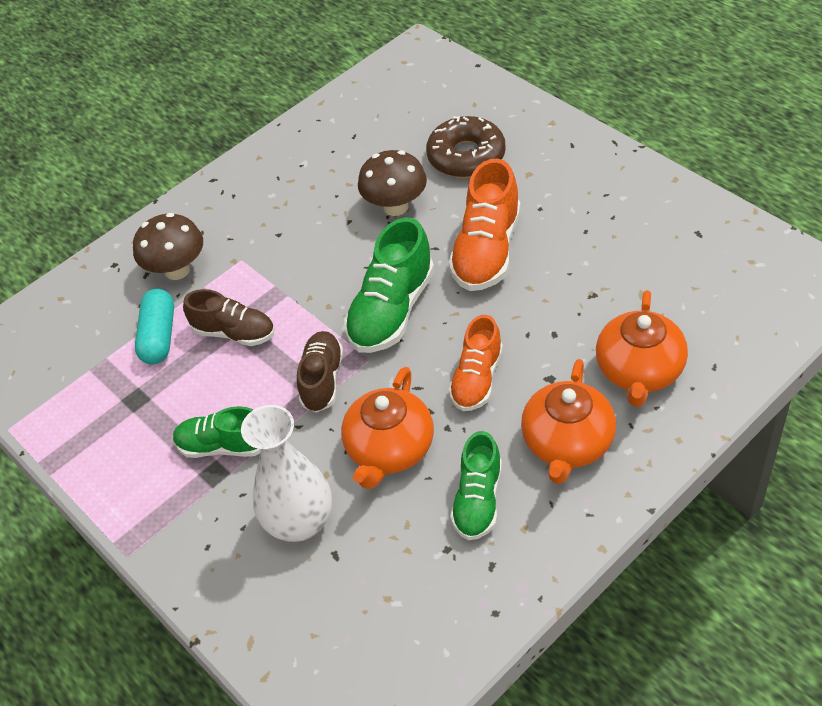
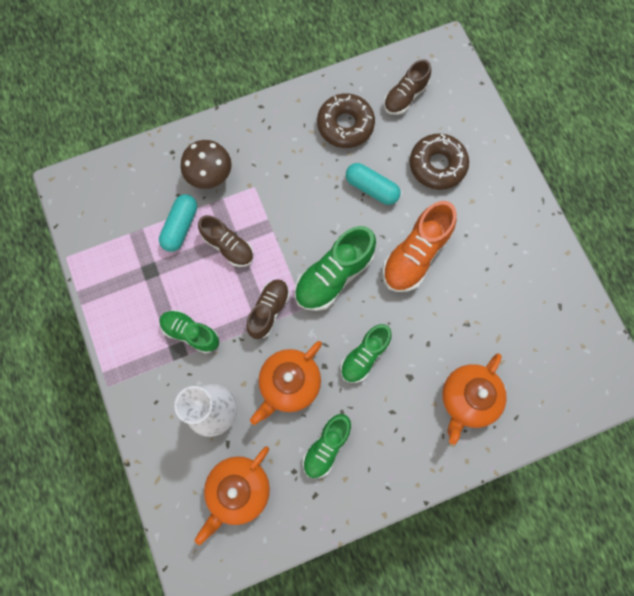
camera: 15 degrees right, 25 degrees up
brown mushroom [358,150,427,216] -> turquoise capsule [346,163,401,205]
orange shoe [448,315,503,411] -> green shoe [340,324,392,383]
orange teapot [521,359,616,484] -> orange teapot moved to [195,446,270,545]
none -> brown donut [317,93,375,148]
none -> brown shoe [384,59,431,115]

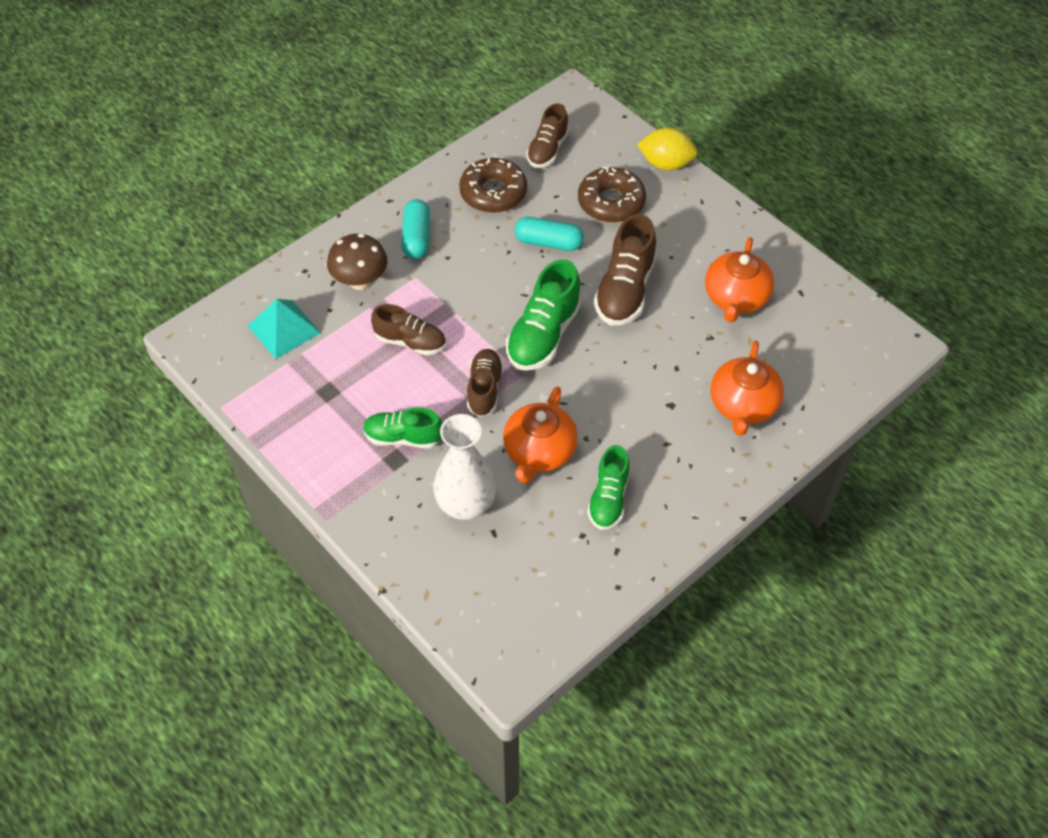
camera: 20 degrees left, 20 degrees down
turquoise capsule [159,194,197,252] -> turquoise capsule moved to [402,199,430,259]
orange teapot [195,446,270,545] -> orange teapot moved to [705,237,774,323]
green shoe [340,324,392,383] -> none
orange shoe [382,201,457,292] -> brown shoe [594,214,656,325]
none -> turquoise pyramid [248,299,321,359]
none -> yellow lemon [637,128,698,171]

